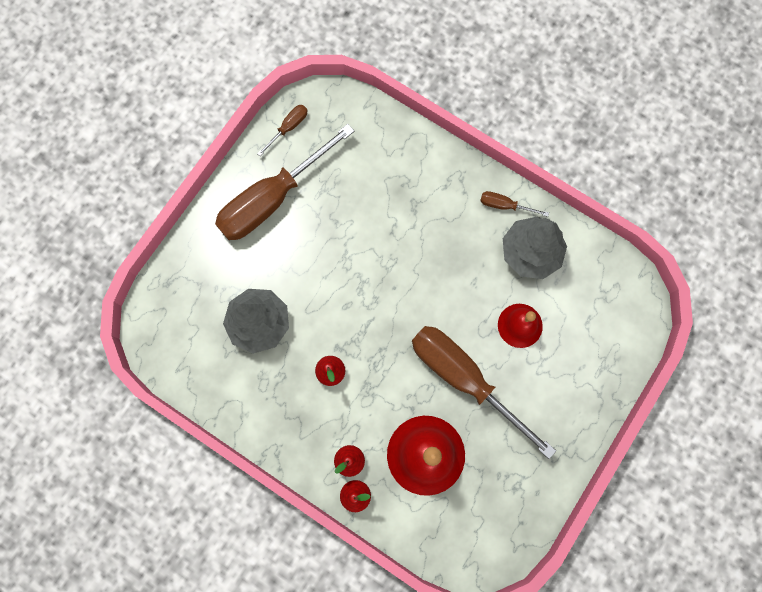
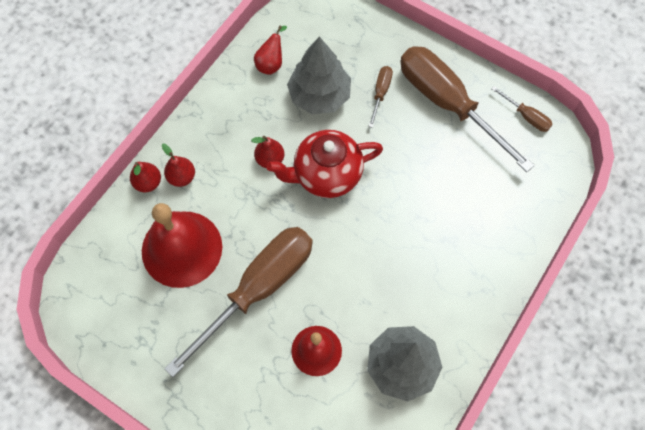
camera: 90 degrees right, 10 degrees down
brown screwdriver [480,191,549,217] -> brown screwdriver moved to [368,66,393,128]
none -> red pear [254,26,287,75]
none -> red teapot [266,130,383,198]

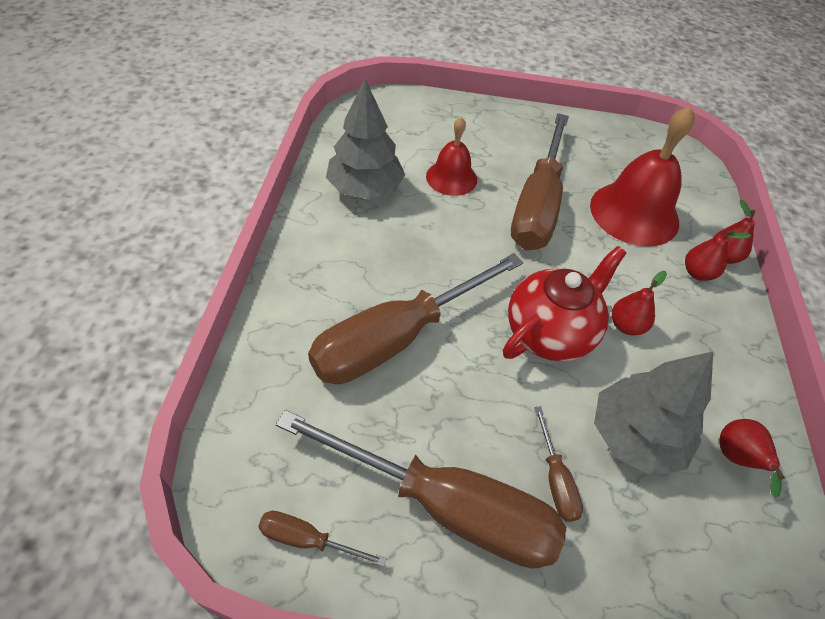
camera: 150 degrees right, 15 degrees down
none -> brown screwdriver [308,253,523,384]

